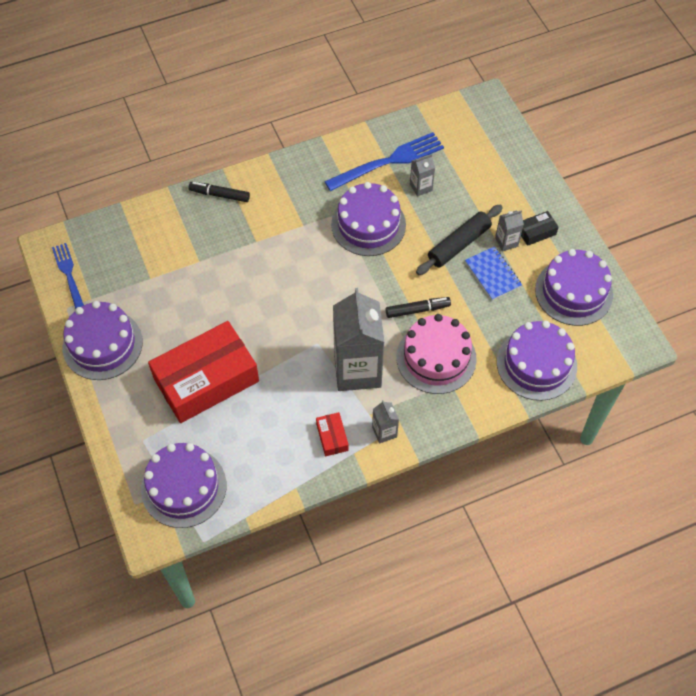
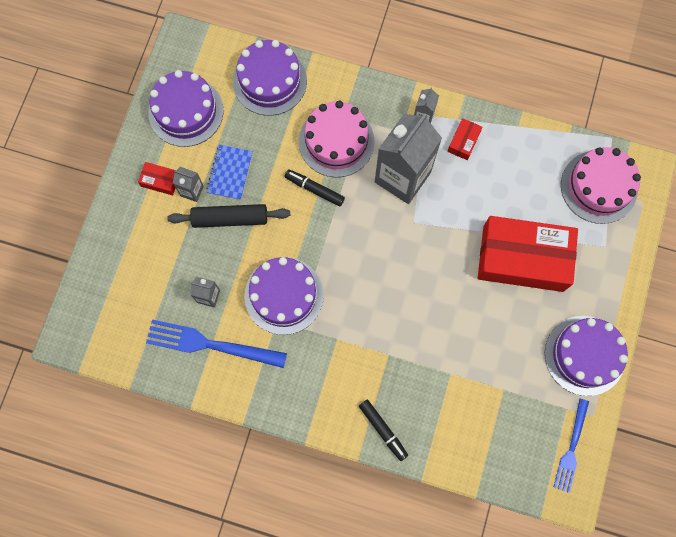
camera: 140 degrees left, 15 degrees up
purple cake [141,443,226,528] -> pink cake [561,147,641,224]
black box [521,211,558,246] -> red box [138,162,176,195]

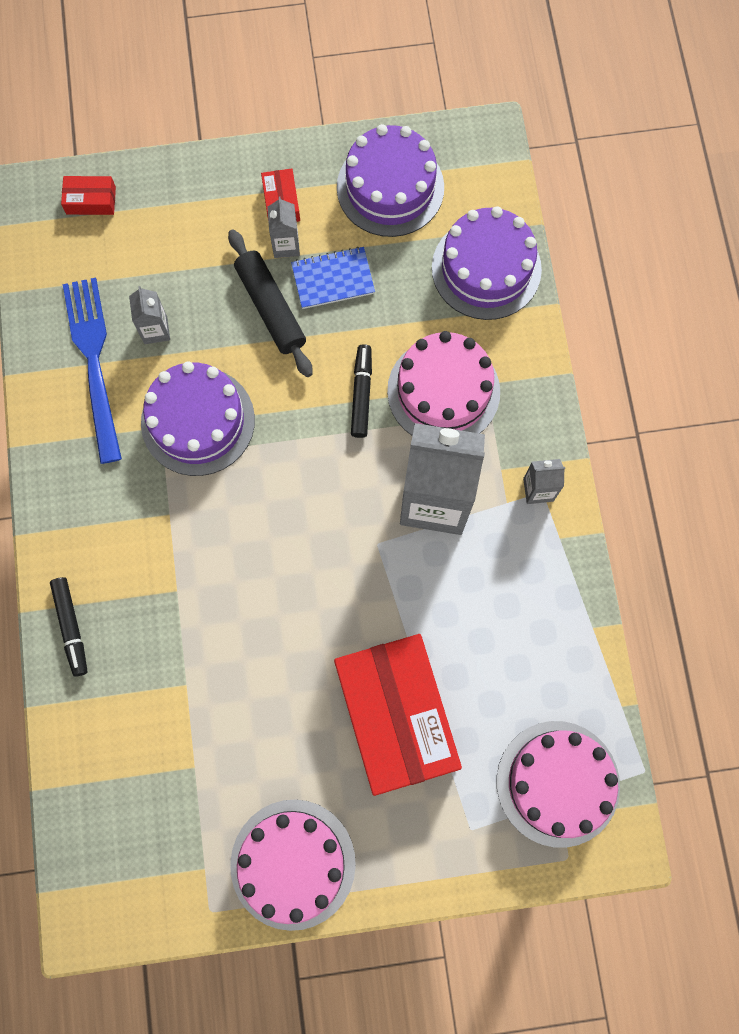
camera: 65 degrees right, 0 degrees up
black marker [359,399,408,461] -> black marker turned 45 degrees counterclockwise [50,577,88,677]
red box [447,118,483,160] -> red box moved to [61,176,116,215]
purple cake [545,316,628,396] -> pink cake [230,799,356,931]
blue fork [553,399,589,493] -> none

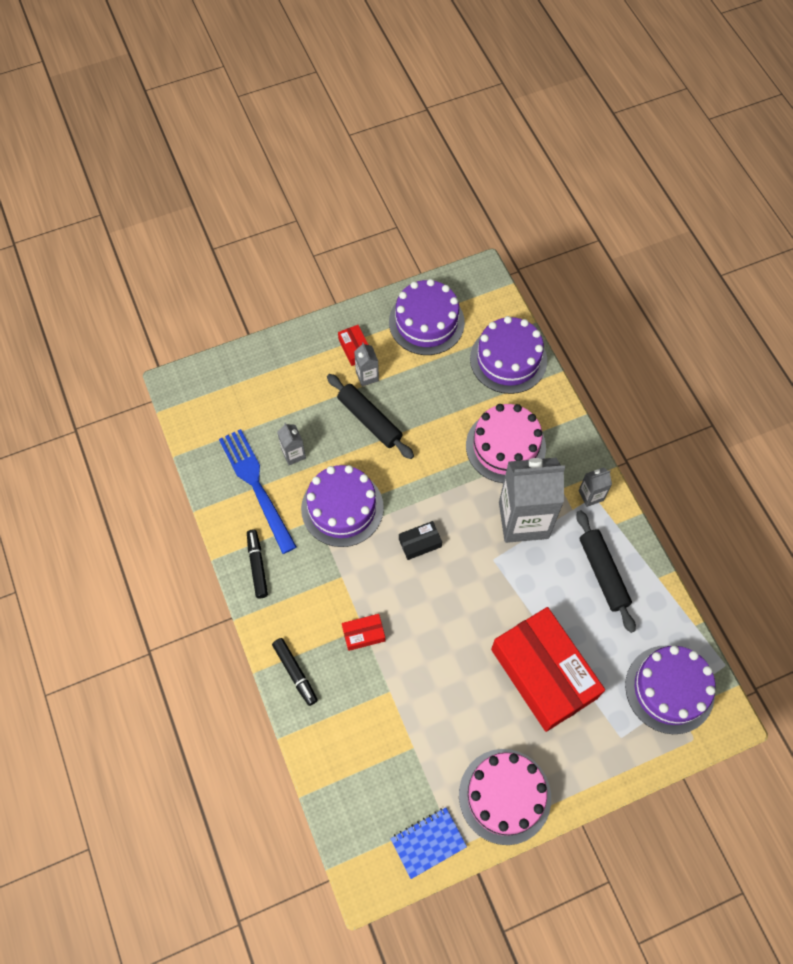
camera: 15 degrees left, 10 degrees down
red box [61,176,116,215] -> red box moved to [342,614,385,651]
blue notebook [291,246,375,309] -> blue notebook moved to [391,807,467,879]
black marker [351,344,372,438] -> black marker moved to [247,530,268,598]
pink cake [497,721,620,848] -> purple cake [625,645,716,734]
none -> black box [399,521,442,560]
none -> black rolling pin [576,510,636,633]

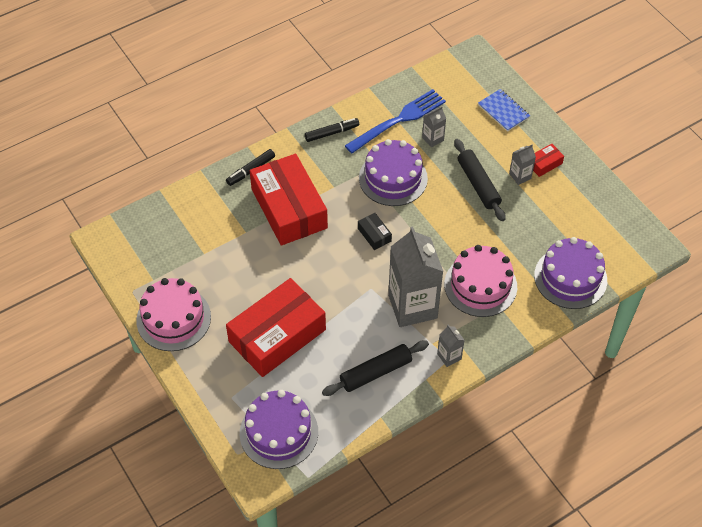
camera: 80 degrees right, 10 degrees down
black rolling pin [327,374,414,459] -> black rolling pin turned 60 degrees counterclockwise [454,139,506,221]
red box [342,614,385,651] -> red box [250,154,328,246], size x2.49
purple cake [389,279,465,355] -> none
blue notebook [391,807,467,879] -> blue notebook moved to [478,89,530,132]

